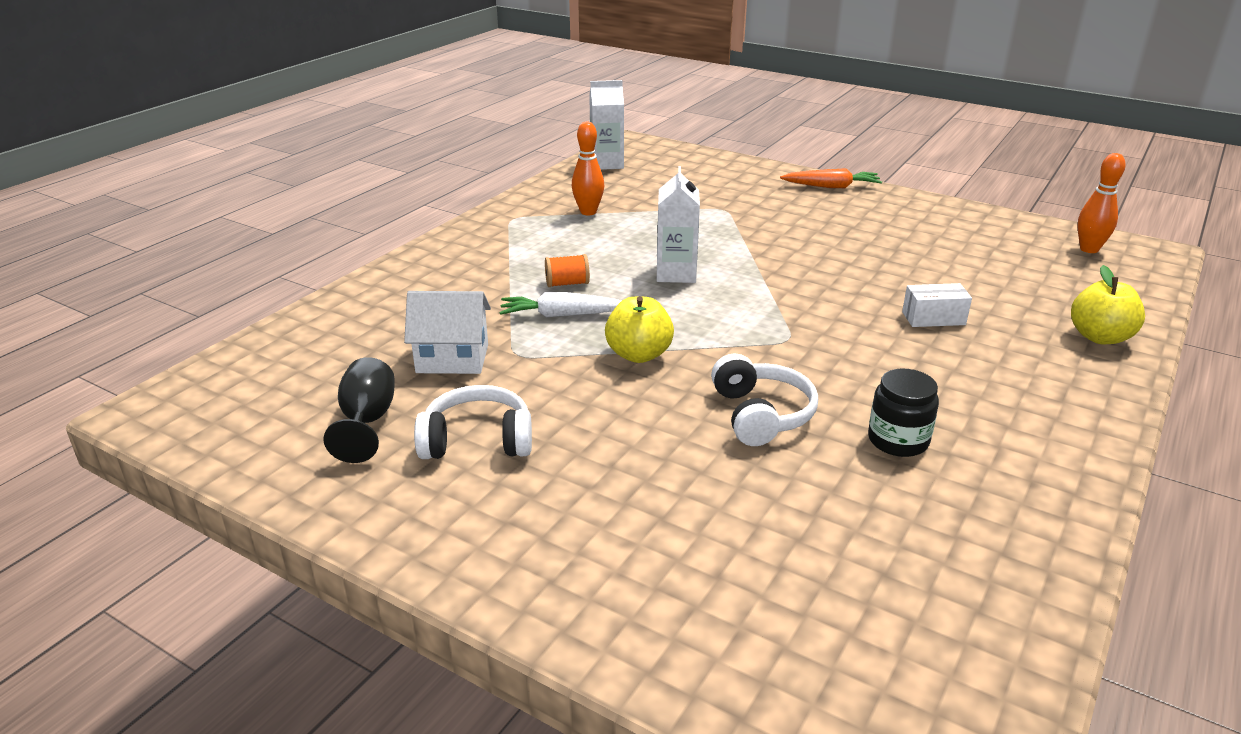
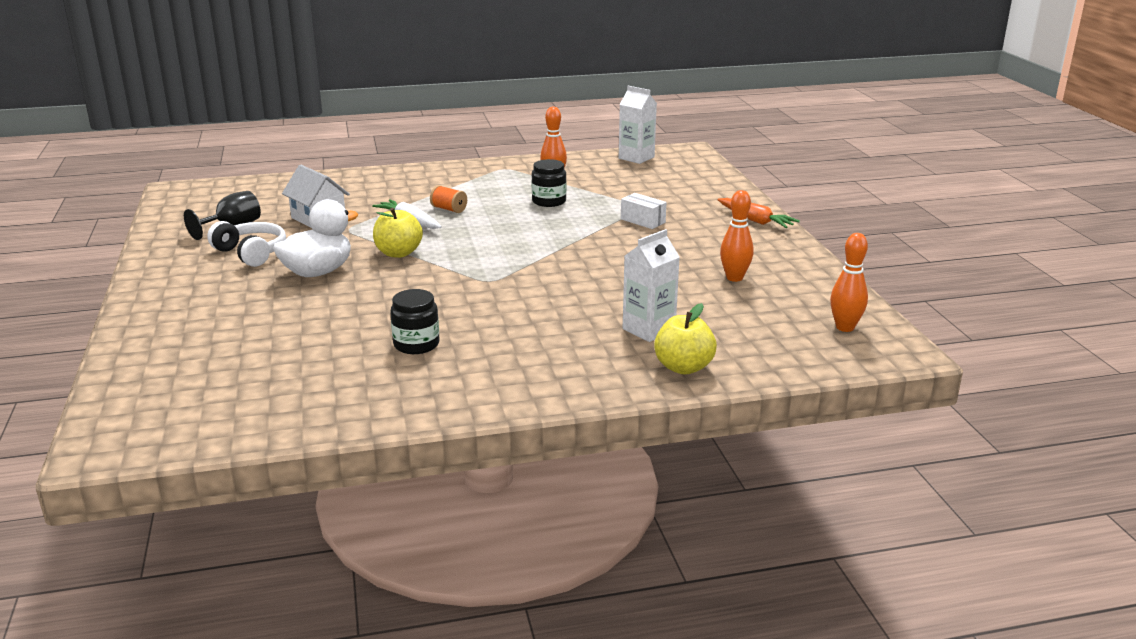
camera: 45 degrees right, 5 degrees down
white carton [657,166,700,283] -> white carton moved to [623,229,680,342]
white headphones [711,354,818,446] -> none
white box [902,283,972,327] -> white box moved to [621,193,667,229]
none -> white duck [273,199,358,277]
none -> black jar [532,159,567,207]
none -> orange bowling pin [720,190,754,282]

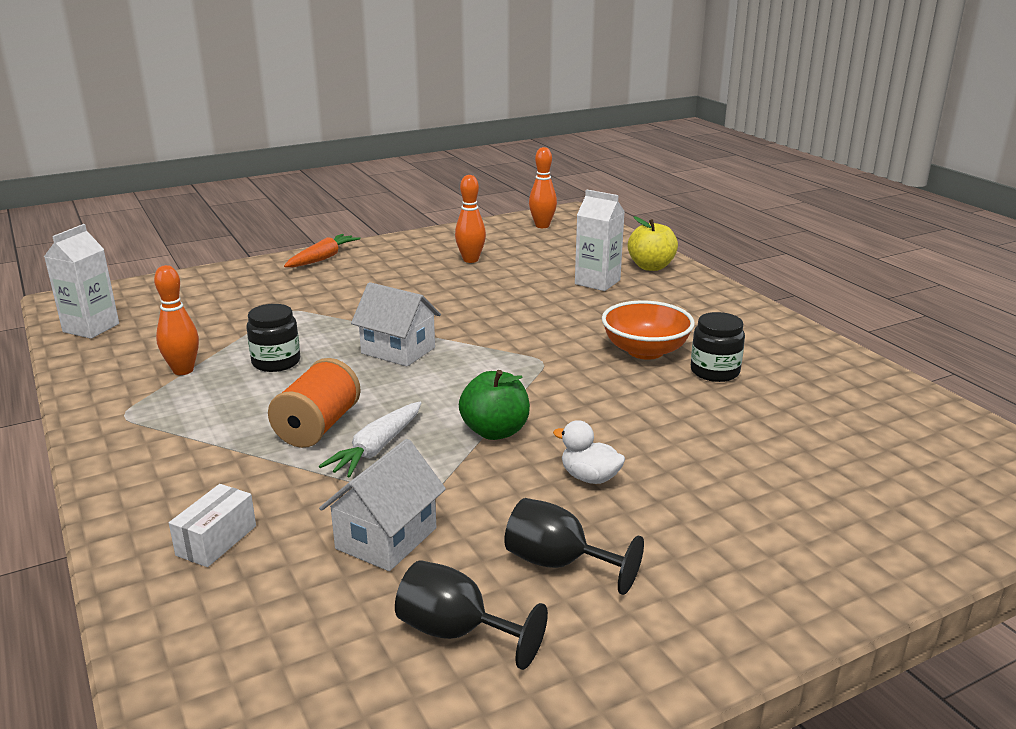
camera: 105 degrees left, 0 degrees up
white headphones [207,221,286,267] -> black goblet [504,498,644,595]
white duck [273,199,358,277] -> white duck [553,420,625,484], size x0.56
yellow apple [373,208,423,258] -> green apple [459,370,530,440]
orange spool [430,185,467,213] -> orange spool [268,358,361,448], size x1.70
white box [621,193,667,229] -> white box moved to [169,484,256,567]
none -> white house [351,282,441,366]
none -> orange bowl [602,301,695,360]

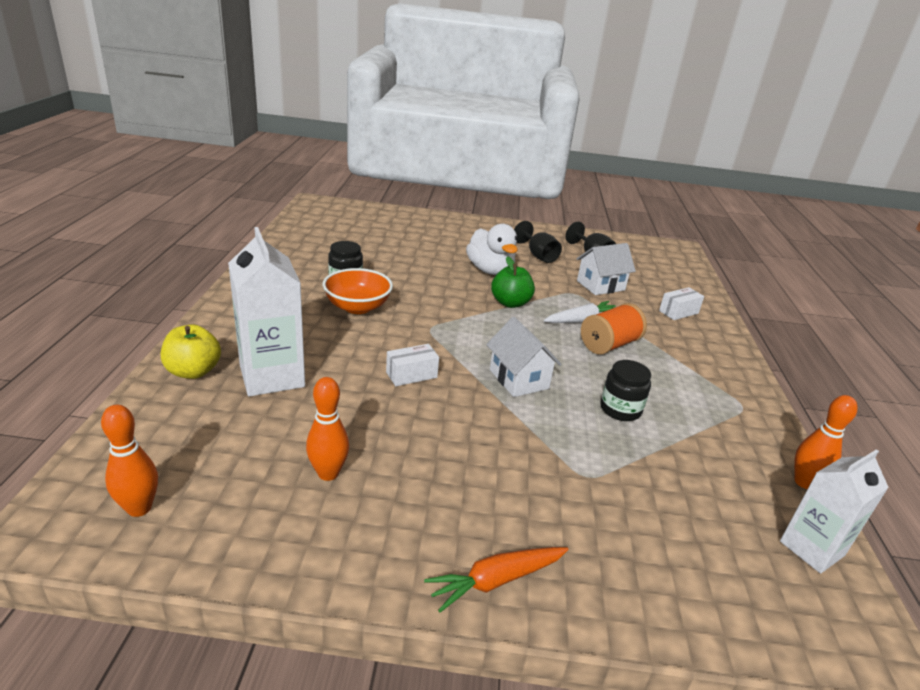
camera: 150 degrees left, 5 degrees up
orange bowling pin [154,265,199,375] -> orange bowling pin moved to [794,395,858,489]
white duck [553,420,625,484] -> white duck [466,224,518,275], size x1.79
white carton [575,189,625,291] -> white carton [228,227,305,397], size x1.51
none -> white box [386,344,439,386]

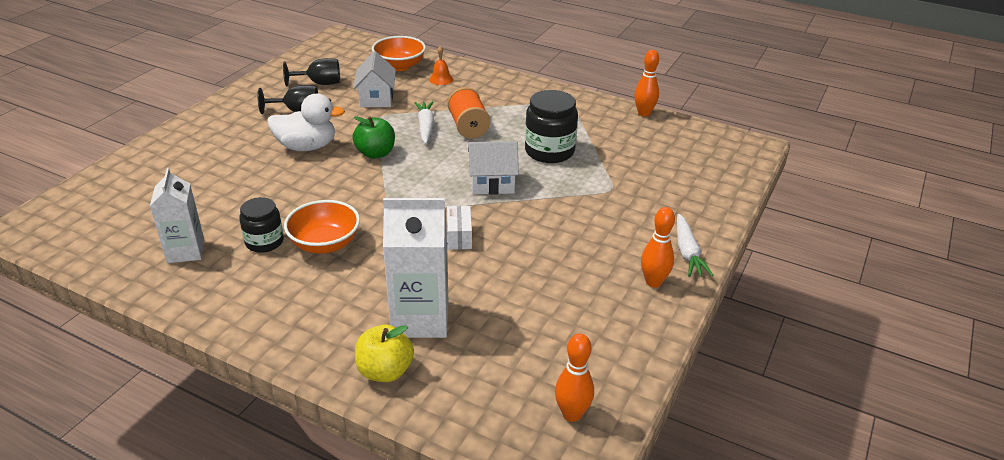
camera: 65 degrees left, 5 degrees up
orange bowling pin [306,377,349,481] -> orange bowling pin moved to [641,207,675,288]
orange carrot [424,547,569,612] -> white carrot [677,214,714,277]
black jar [600,360,651,421] -> black jar [525,90,578,163], size x1.56
white box [659,287,704,320] -> orange bell [429,46,453,85]
white carton [780,450,889,574] -> white carton moved to [150,168,204,263]
none -> orange bowl [372,36,426,71]

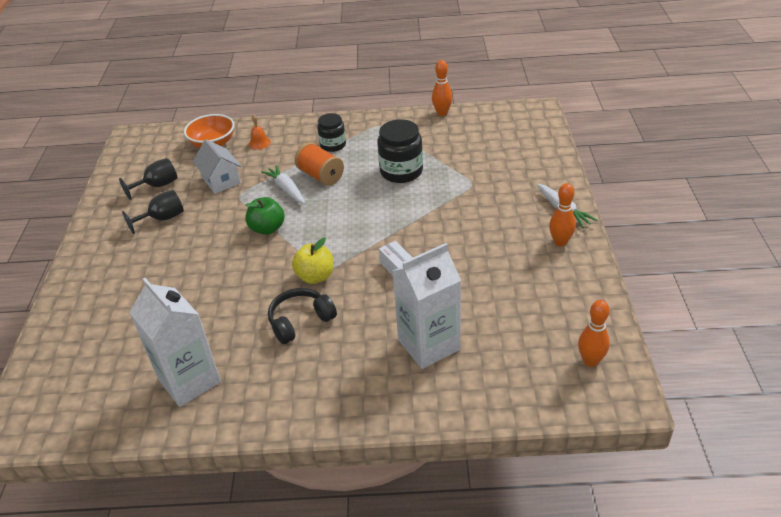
camera: 25 degrees left, 5 degrees up
white carton [150,168,204,263] -> white carton [129,278,221,407], size x1.51
black jar [239,197,284,253] -> black jar moved to [317,113,346,152]
white duck [267,94,345,151] -> none
orange bowl [284,200,360,254] -> black headphones [268,288,337,344]
yellow apple [355,325,414,382] -> yellow apple moved to [292,238,333,284]
white house [468,141,519,195] -> none

